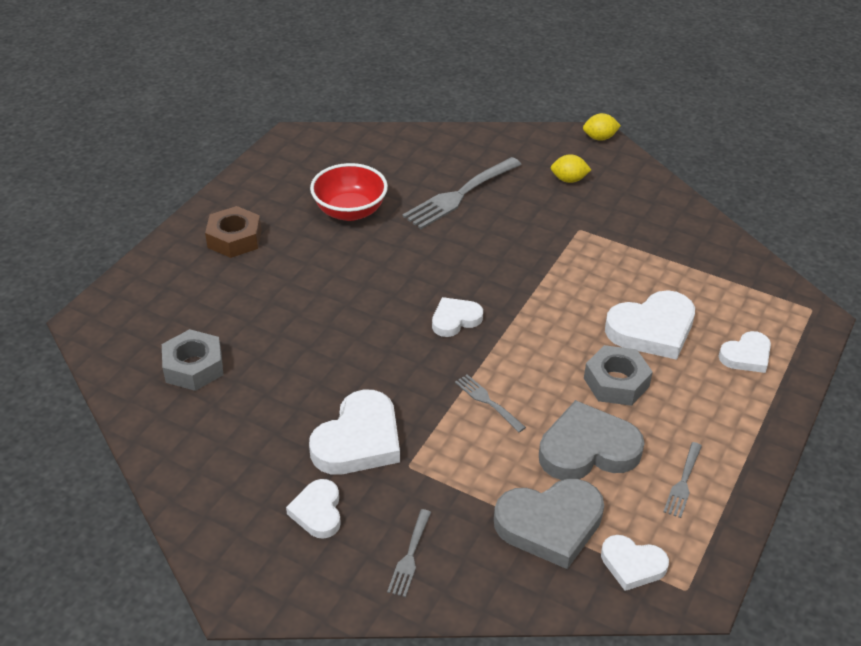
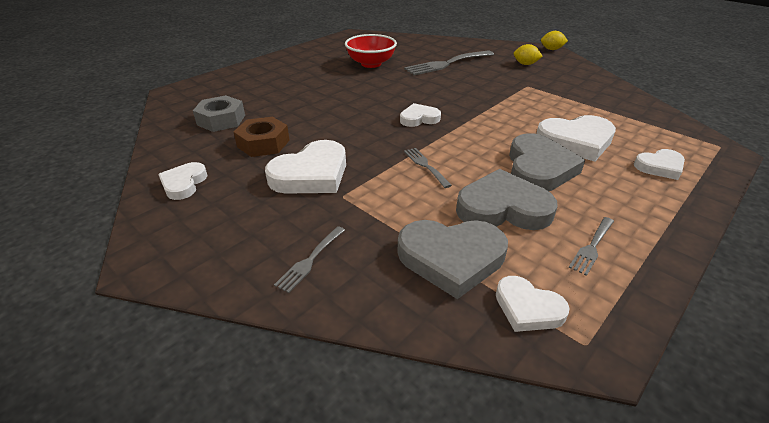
camera: 15 degrees right, 5 degrees down
brown nut [205,206,262,258] -> brown nut moved to [234,117,290,157]
white heart [286,479,341,539] -> white heart moved to [158,162,208,200]
grey nut [584,345,653,406] -> grey heart [509,133,585,191]

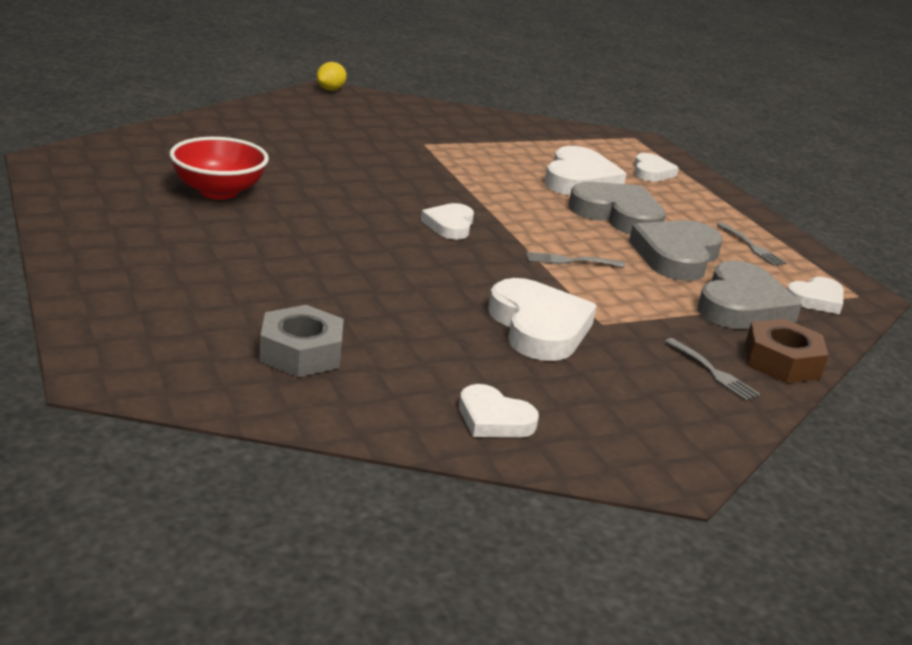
camera: 70 degrees left, 10 degrees down
brown nut [234,117,290,157] -> brown nut moved to [744,319,829,383]
grey fork [404,50,494,75] -> none
yellow lemon [514,44,543,65] -> none

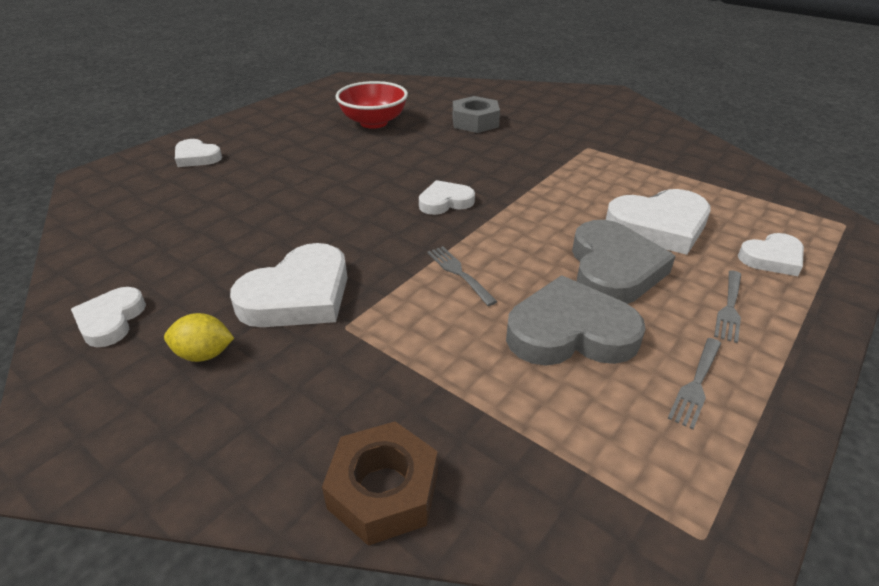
camera: 65 degrees right, 10 degrees up
grey nut [259,305,344,377] -> grey nut moved to [453,96,500,133]
yellow lemon [316,62,347,91] -> yellow lemon moved to [164,313,234,362]
grey fork [664,338,760,401] -> grey fork moved to [714,270,741,343]
grey heart [698,261,802,329] -> none
white heart [787,277,844,314] -> white heart moved to [175,139,222,167]

